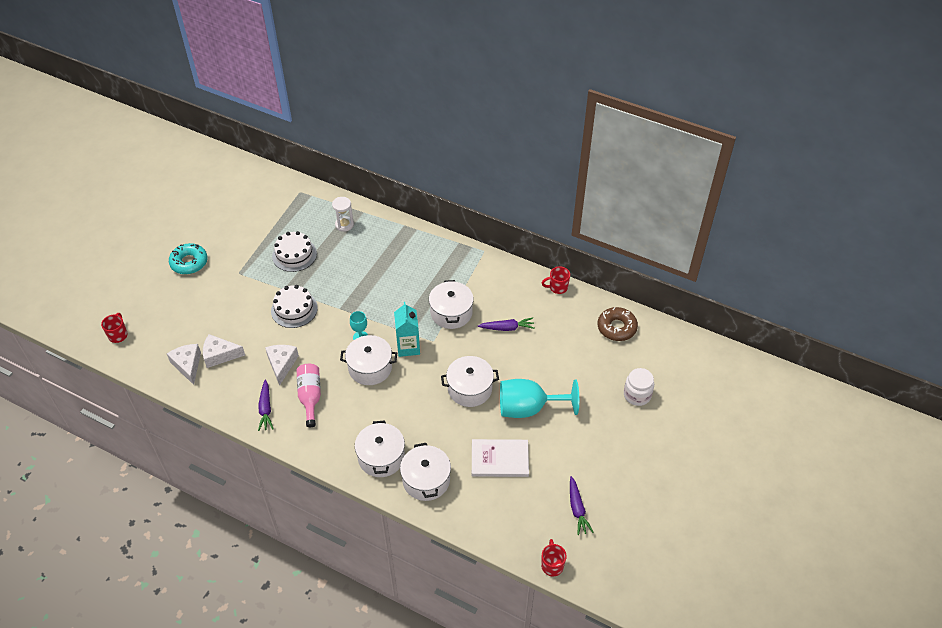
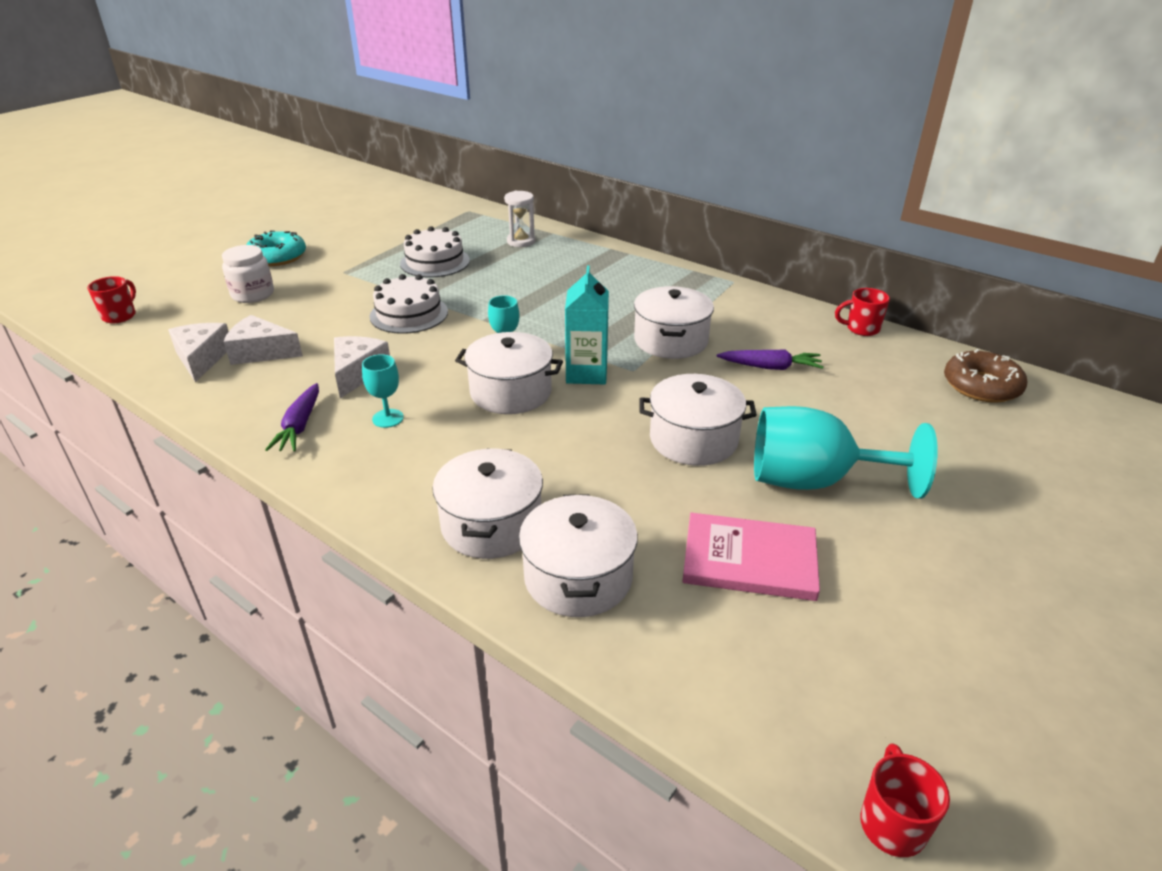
camera: 10 degrees right, 15 degrees down
pink bottle [297,364,321,427] -> turquoise goblet [362,354,404,428]
white book [472,439,529,477] -> pink book [682,513,820,601]
purple carrot [570,476,594,535] -> none
white jar [624,368,654,406] -> white jar moved to [222,245,274,303]

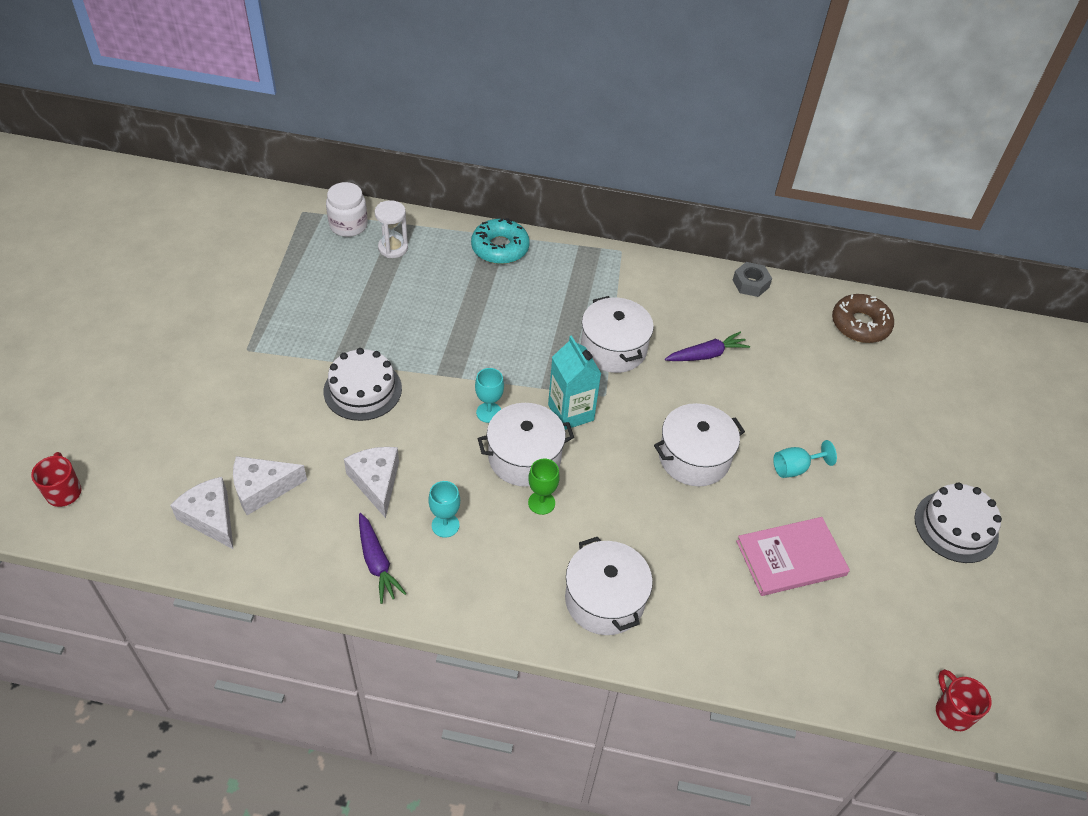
camera: 30 degrees left, 15 degrees up
white jar [222,245,274,303] -> white jar moved to [326,182,368,237]
turquoise donut [246,230,306,266] -> turquoise donut moved to [471,218,530,264]
white cake [400,226,470,277] -> white cake moved to [914,482,1002,563]
white pot [519,494,638,617] -> none
turquoise goblet [754,406,938,499] -> turquoise goblet [773,440,837,478], size x0.47
red mug [835,288,890,336] -> grey nut [733,262,772,297]
none -> green goblet [528,459,560,515]

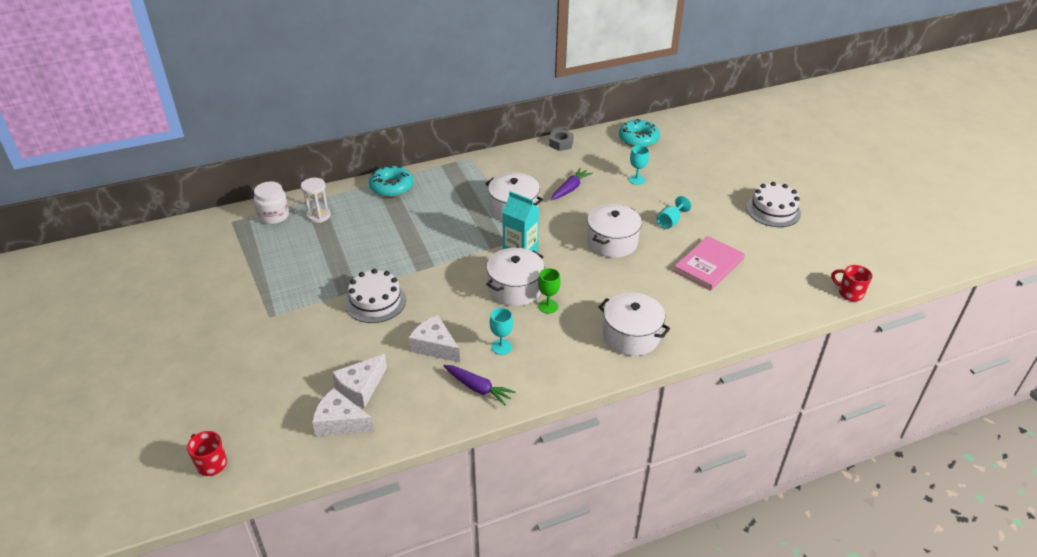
camera: 30 degrees left, 10 degrees down
turquoise goblet [475,368,504,423] -> turquoise goblet moved to [629,145,649,185]
brown donut [832,294,894,343] -> turquoise donut [619,119,660,147]

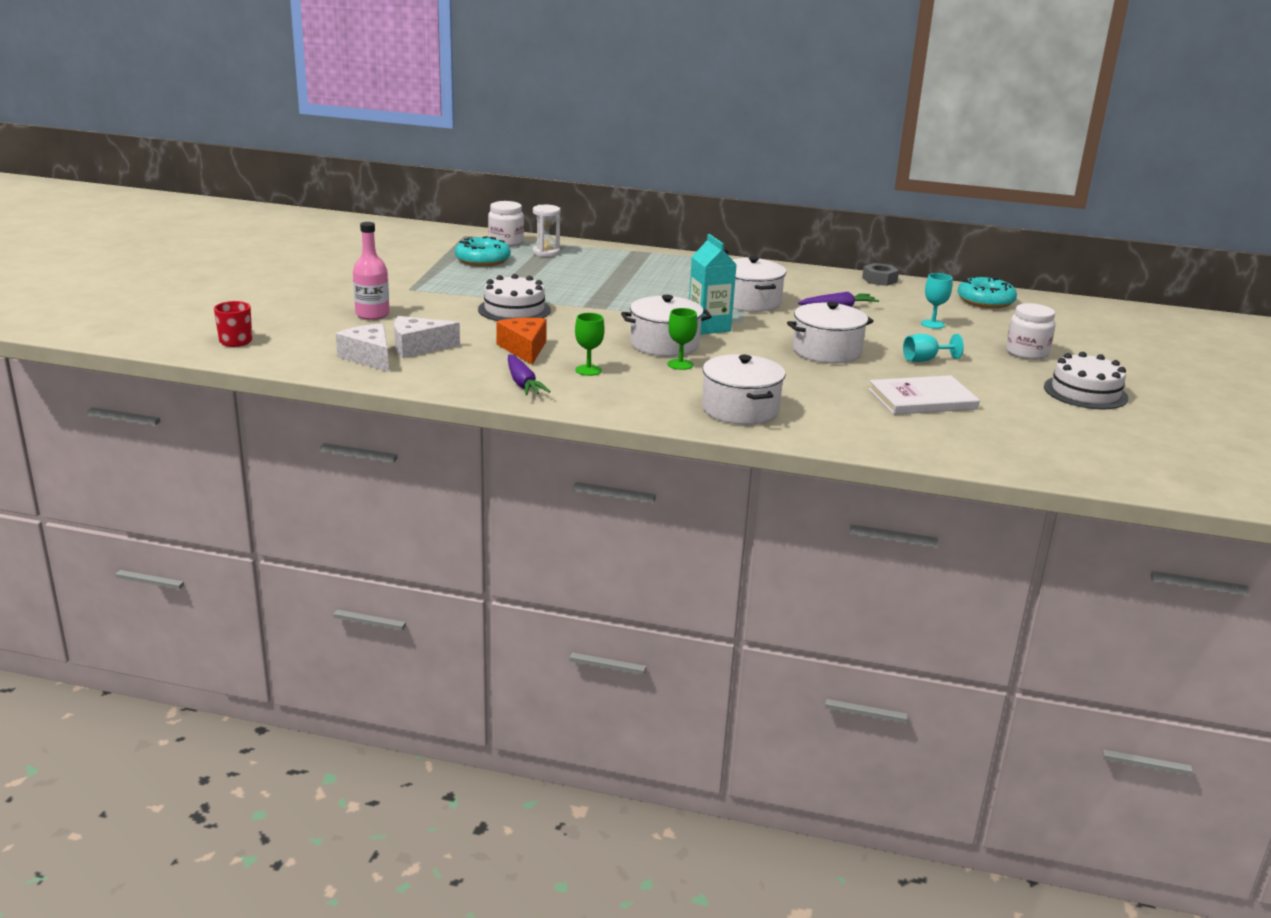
camera: 35 degrees right, 15 degrees down
turquoise donut [369,165,413,197] -> turquoise donut moved to [455,236,511,266]
white cheese [409,315,460,362] -> orange cheese [496,318,547,365]
turquoise goblet [490,308,513,355] -> green goblet [575,313,605,376]
pink book [674,236,745,290] -> white book [869,375,980,415]
red mug [831,265,873,301] -> none
none -> pink bottle [353,222,390,320]
none -> white jar [1006,303,1055,360]

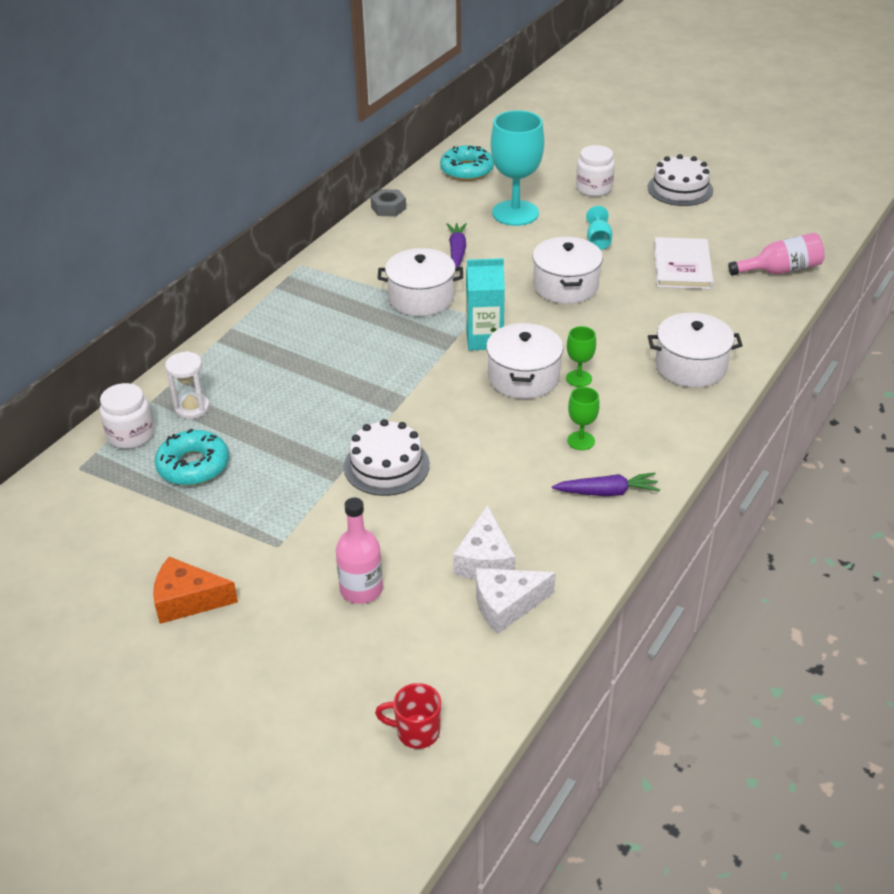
camera: 70 degrees left, 15 degrees up
orange cheese [496,318,547,365] -> orange cheese moved to [153,557,238,624]
turquoise goblet [921,273,953,329] -> turquoise goblet [491,110,544,226], size x2.14
none -> pink bottle [728,232,825,276]

